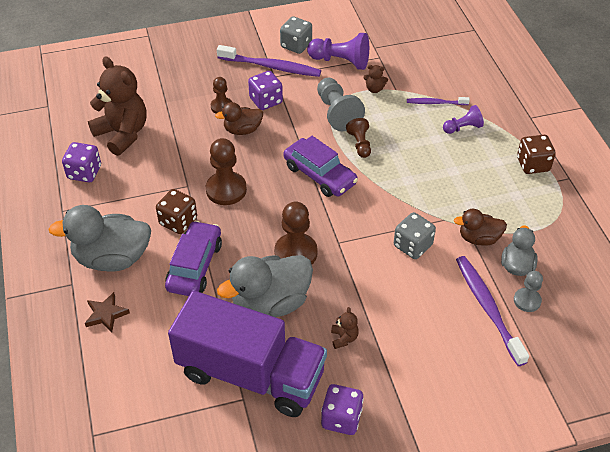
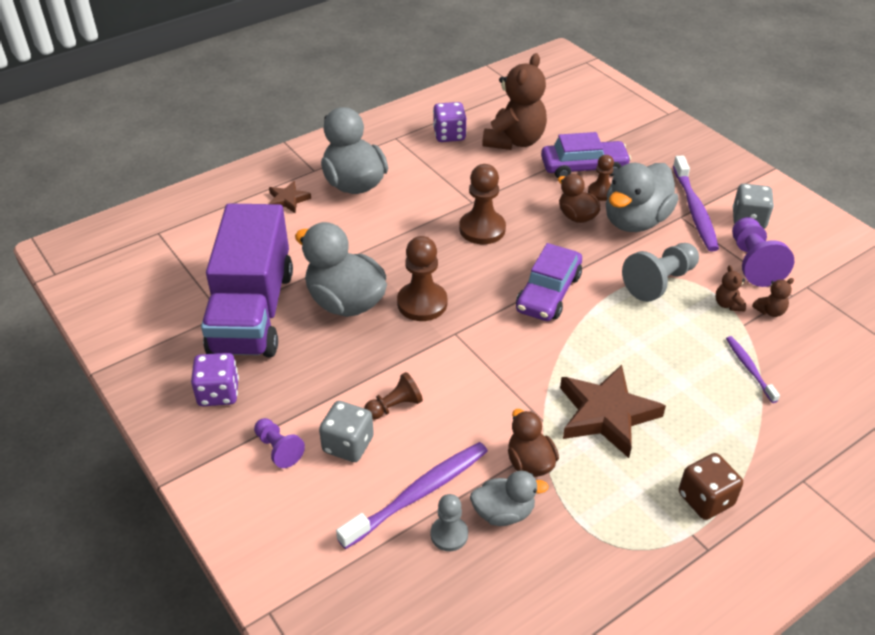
camera: 70 degrees right, 5 degrees down
brown dice [156,189,197,234] -> none
purple car [165,221,222,296] -> purple car moved to [541,132,631,178]
purple dice [248,71,283,110] -> grey duck [606,163,678,232]
brown teddy bear [331,307,359,349] -> brown teddy bear moved to [752,278,794,317]
brown pawn [346,118,371,158] -> brown pawn moved to [364,372,423,420]
grey dice [394,212,436,259] -> grey dice moved to [319,401,374,462]
purple pawn [443,105,484,134] -> purple pawn moved to [254,418,305,468]
none -> brown star [560,365,666,458]

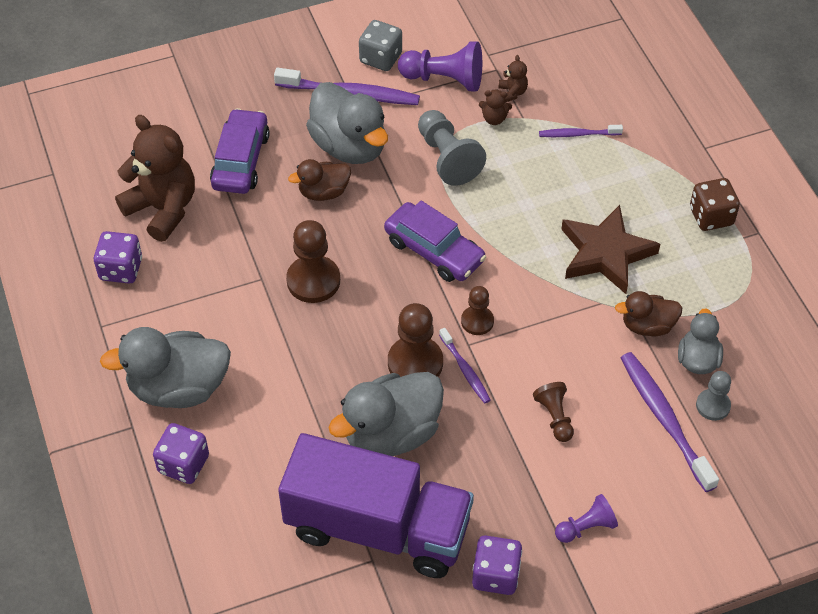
camera: 75 degrees left, 10 degrees up
brown star [269,181,311,213] -> purple dice [153,423,209,484]
grey dice [319,401,374,462] -> none
brown pawn [588,155,614,201] -> brown pawn moved to [461,286,494,335]
none -> purple toothbrush [439,328,490,403]

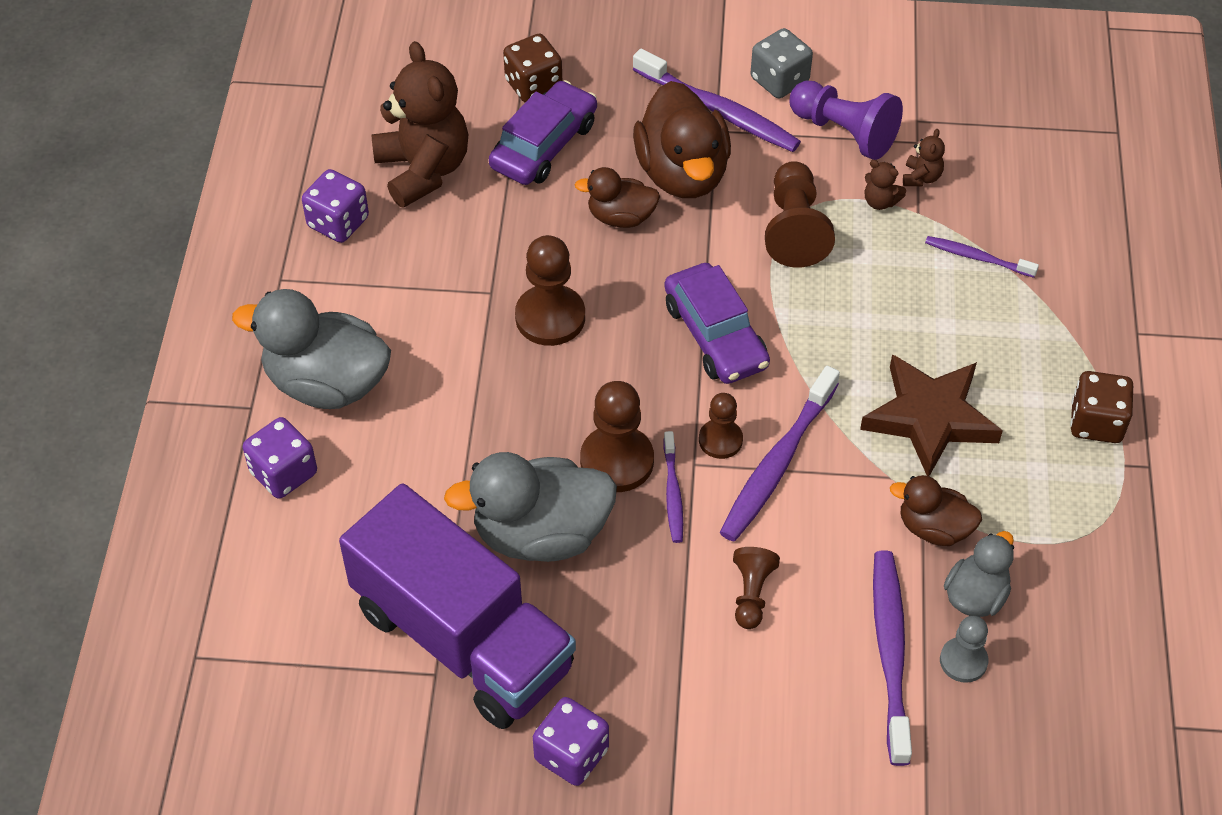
camera: 25 degrees right, 0 degrees up
grey duck [306,82,388,164] -> brown duck [633,81,731,198]
grey pawn [418,110,486,186] -> brown pawn [765,161,835,267]
purple pawn [555,494,618,543] -> none
none -> brown dice [503,34,562,102]
none -> purple toothbrush [720,366,840,541]

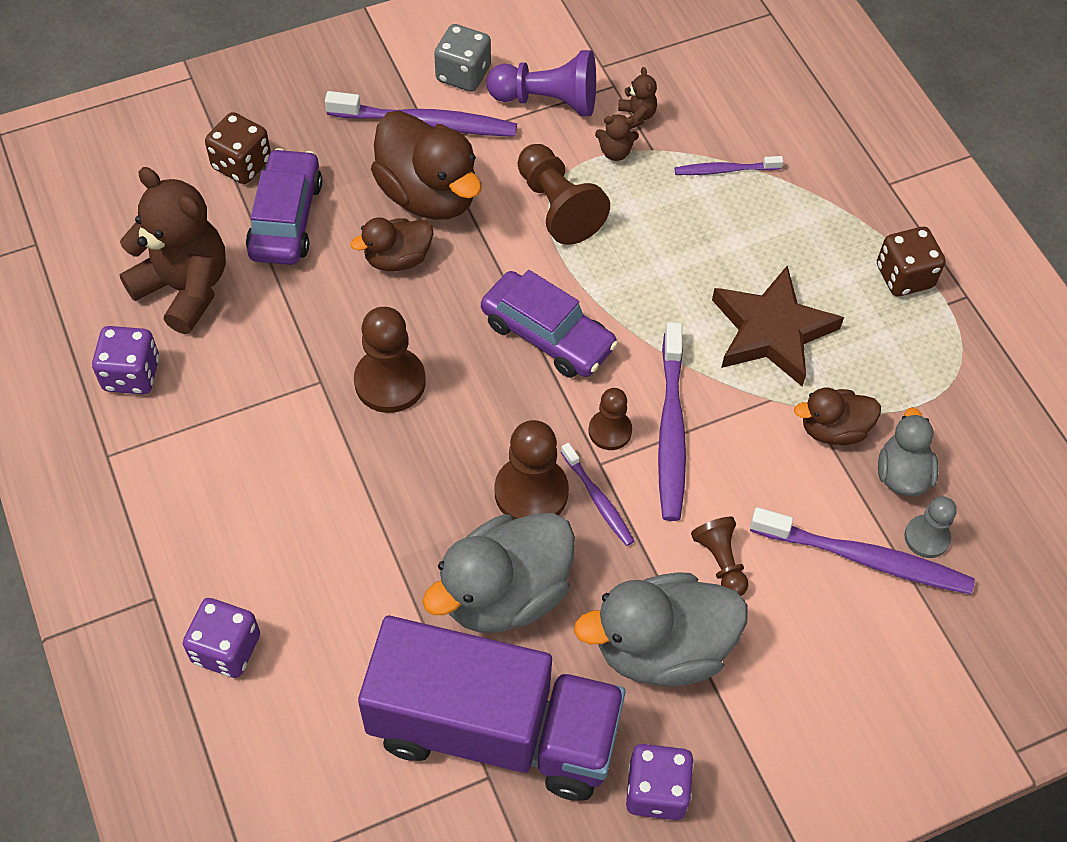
camera: 30 degrees left, 5 degrees up
grey duck [232,289,391,409] -> grey duck moved to [574,572,748,687]
purple toothbrush [873,550,912,766] -> purple toothbrush turned 135 degrees clockwise [750,507,975,594]

